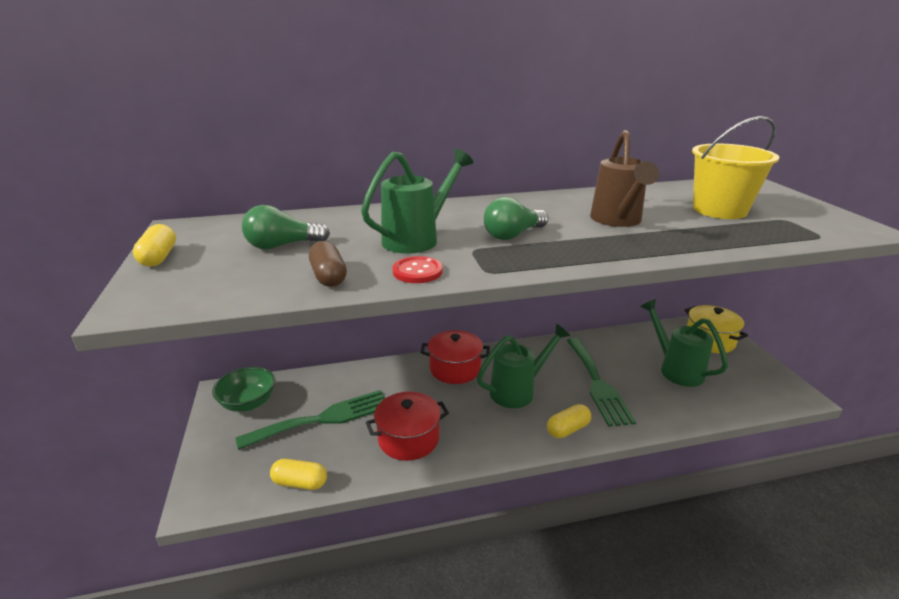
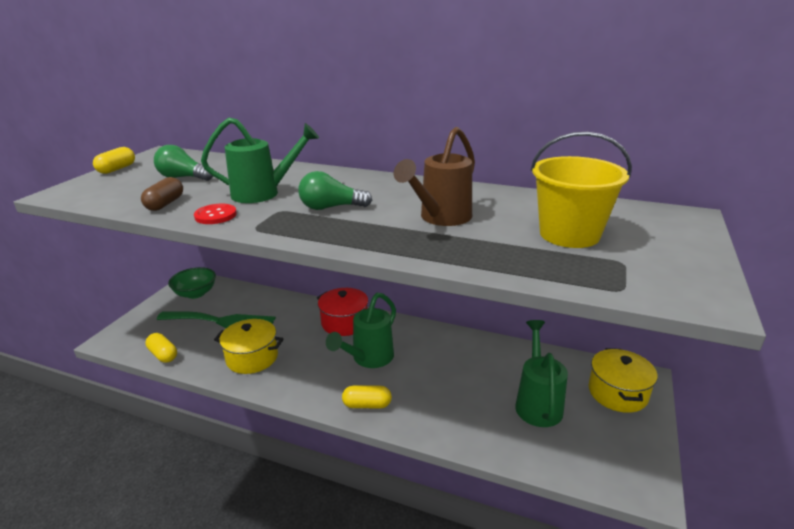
camera: 35 degrees right, 0 degrees up
red pot [366,392,449,461] -> yellow pot [214,319,284,374]
green watering can [477,324,570,408] -> green watering can turned 120 degrees clockwise [326,293,396,368]
green fork [566,338,636,427] -> none

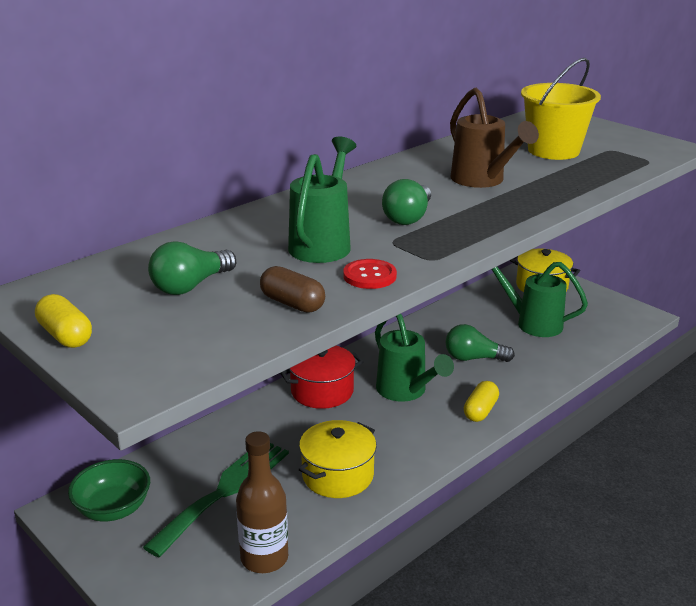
camera: 65 degrees left, 0 degrees up
yellow capsule [145,333,177,363] -> brown bottle [236,431,288,573]
none -> green light bulb [445,324,515,362]

